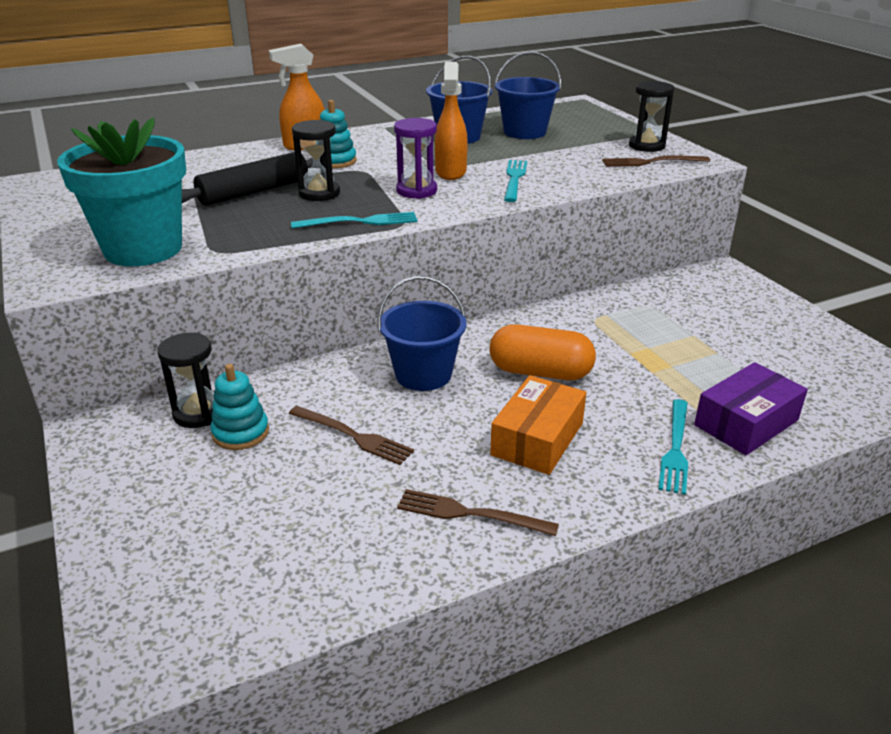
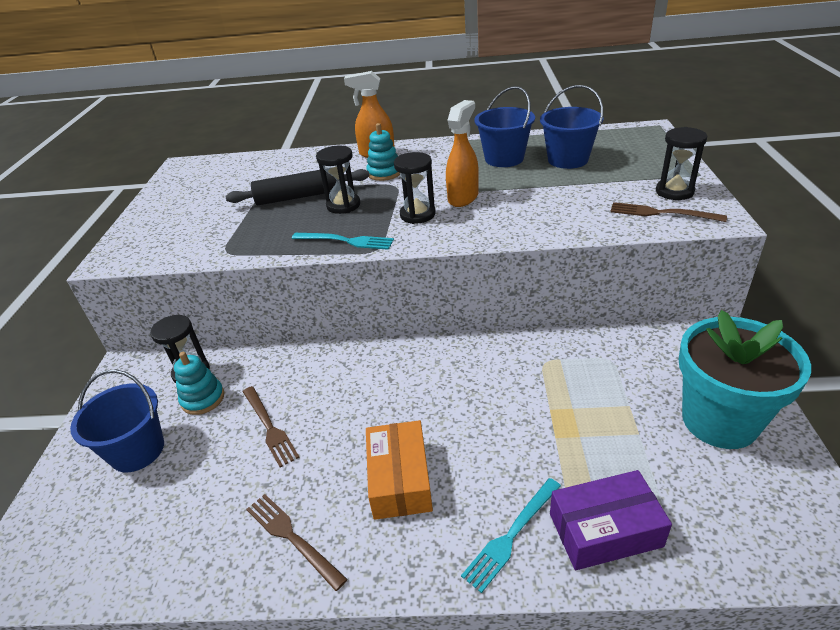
camera: 30 degrees right, 5 degrees up
turquoise flower pot [57,118,186,266] -> turquoise flower pot moved to [678,310,811,449]
blue bucket [377,276,466,391] -> blue bucket moved to [70,369,164,472]
purple hourglass [394,118,437,199] -> black hourglass [394,152,436,224]
orange capsule [490,324,596,380] -> none
orange box [490,375,586,475] -> orange box turned 60 degrees counterclockwise [366,420,433,520]
turquoise fork [504,160,527,202] -> none

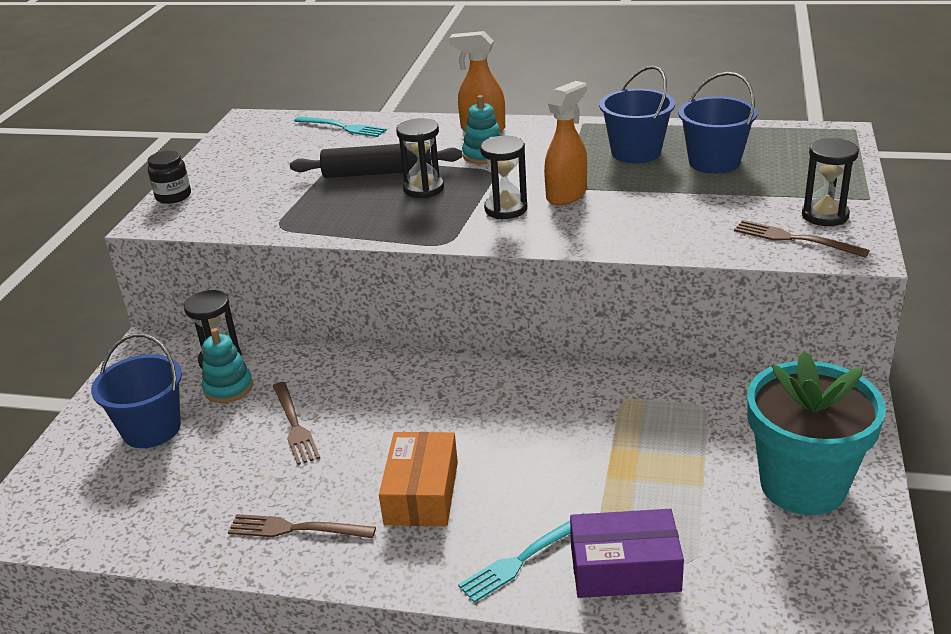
camera: 10 degrees right, 5 degrees down
brown fork [246,494,348,591] -> brown fork turned 45 degrees counterclockwise [228,514,376,538]
turquoise fork [292,233,394,250] -> turquoise fork moved to [294,117,387,137]
none -> black jar [147,151,191,204]

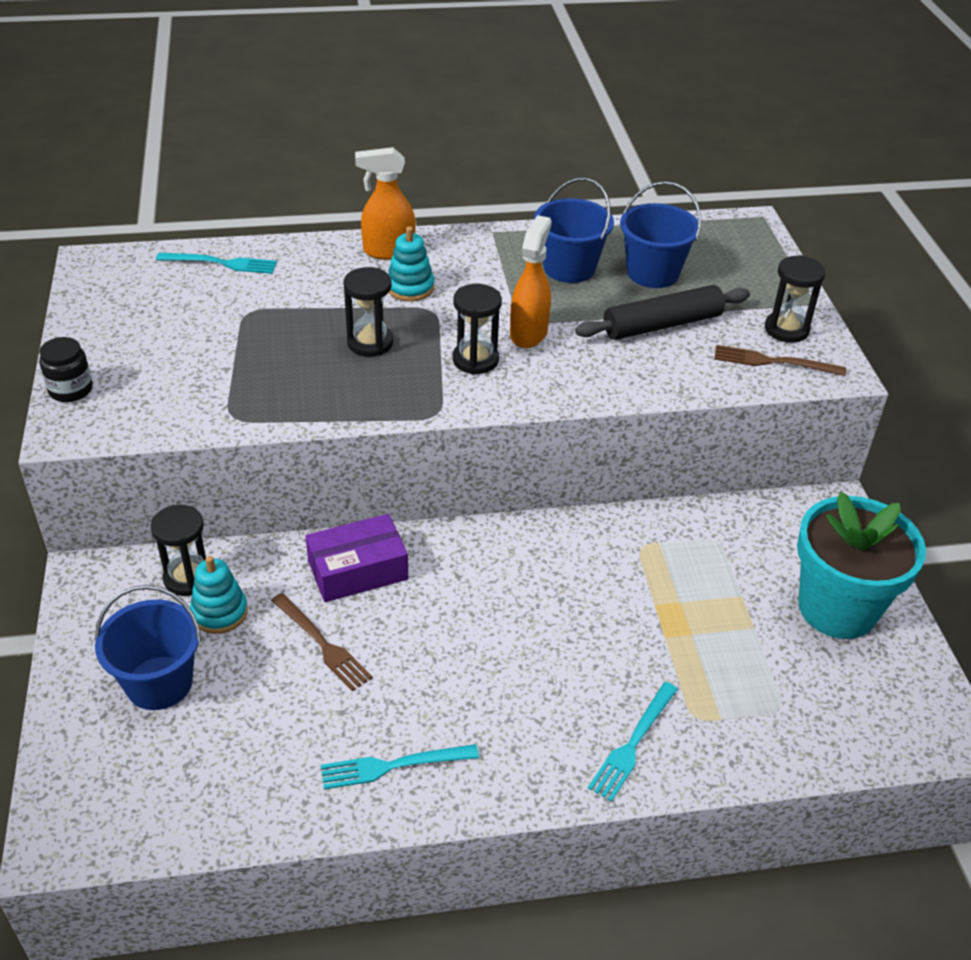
camera: 25 degrees left, 10 degrees up
brown fork [228,514,376,538] -> turquoise fork [321,744,479,789]
black rolling pin [290,144,462,178] -> black rolling pin moved to [575,285,750,340]
orange box [379,432,458,526] -> none
purple box [570,509,684,598] -> purple box moved to [305,514,408,602]

